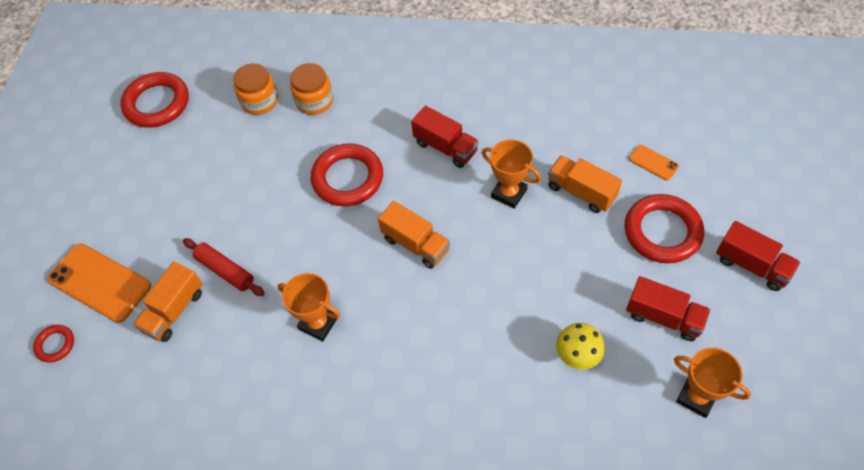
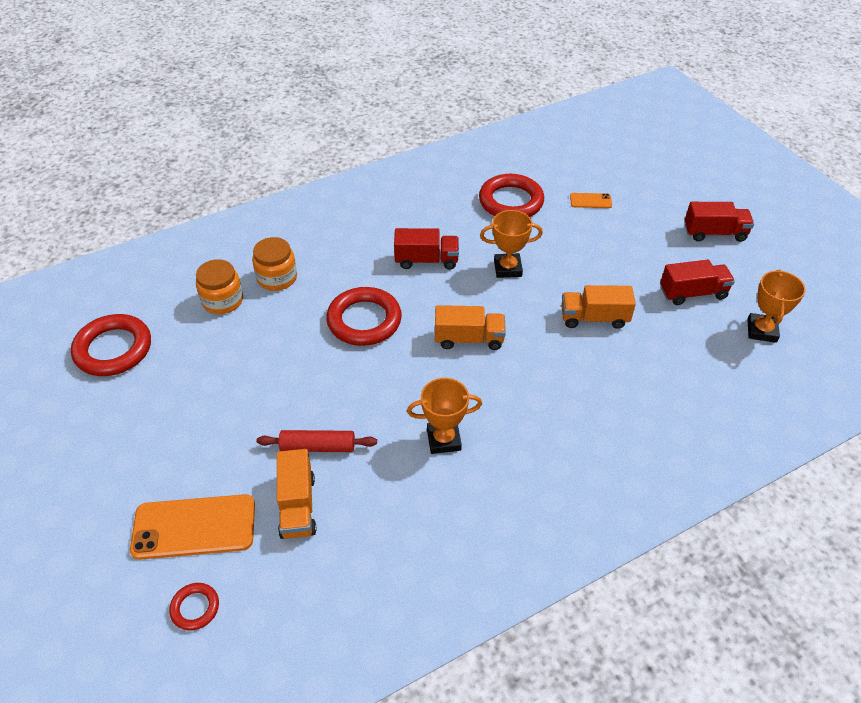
camera: 40 degrees left, 10 degrees down
orange truck [548,155,622,213] -> orange truck moved to [561,285,636,329]
yellow mushroom [556,323,605,370] -> none
red ring [625,194,704,263] -> red ring moved to [479,174,544,217]
orange trophy [674,348,751,418] -> orange trophy turned 75 degrees counterclockwise [747,269,806,343]

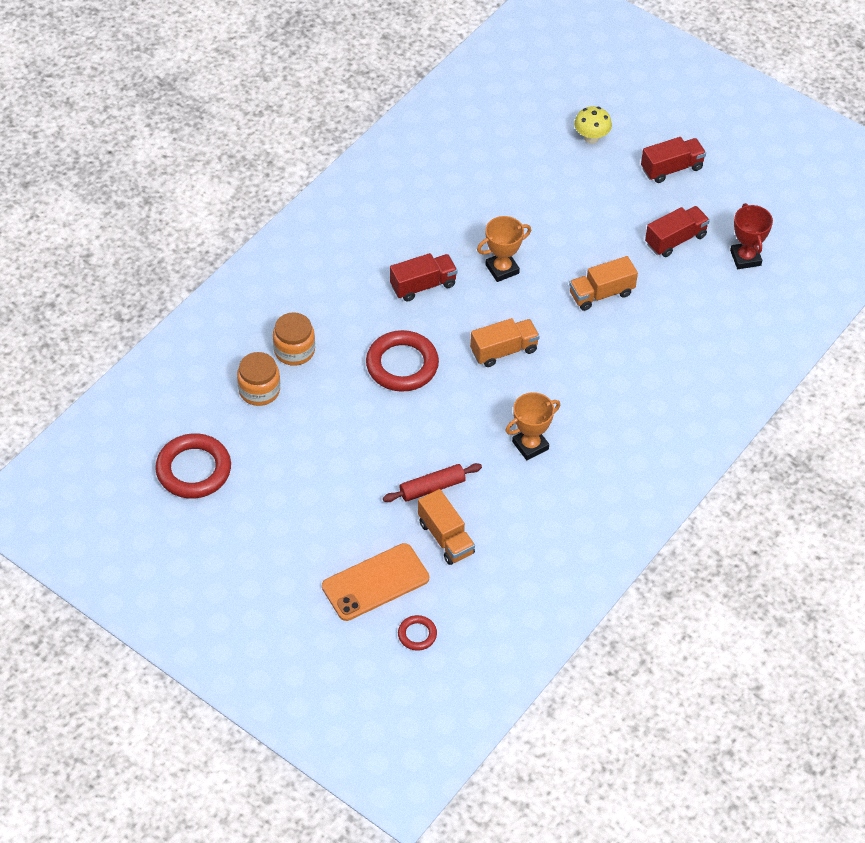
camera: 25 degrees left, 5 degrees up
red ring [479,174,544,217] -> none
orange phone [570,193,612,208] -> none
orange trophy [747,269,806,343] -> red trophy [730,203,773,269]
none -> yellow mushroom [574,106,612,144]

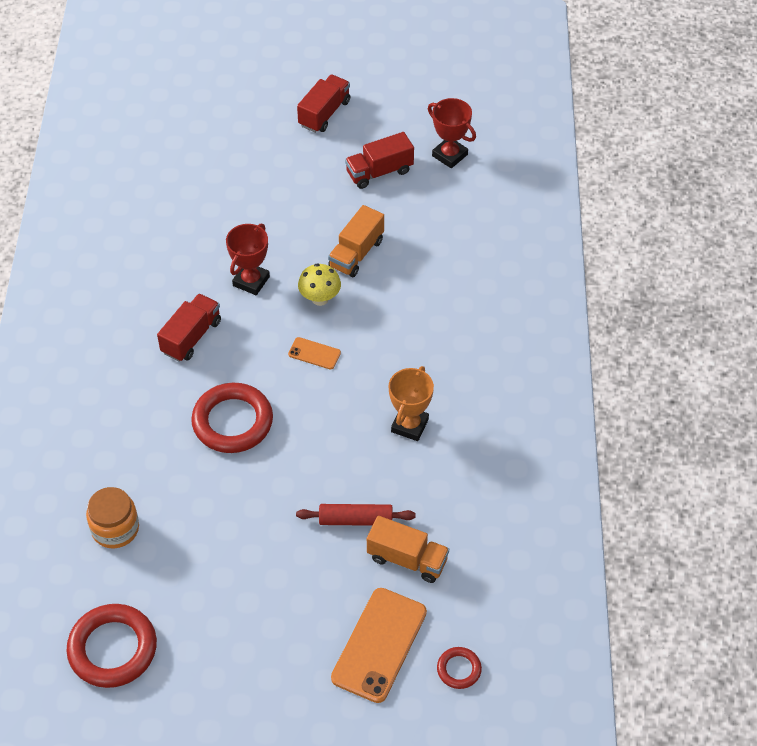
camera: 35 degrees left, 0 degrees up
orange jar [273,312,315,366] -> none
red rolling pin [383,463,482,502] -> red rolling pin turned 60 degrees clockwise [296,504,415,526]
orange truck [470,318,540,367] -> orange phone [288,337,341,369]
orange trophy [477,216,531,282] -> red trophy [226,224,270,295]
yellow mushroom [574,106,612,144] -> yellow mushroom moved to [298,264,341,306]
red truck [645,206,710,257] -> red truck turned 135 degrees counterclockwise [345,132,414,189]

